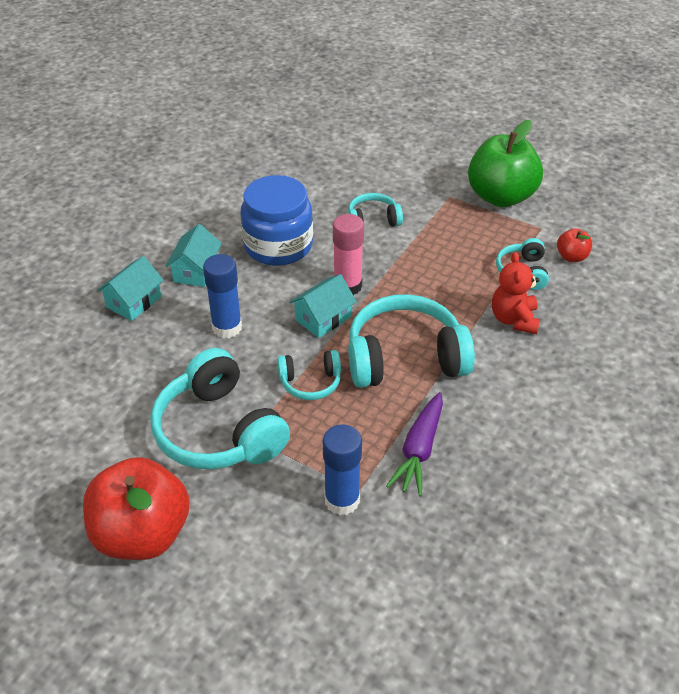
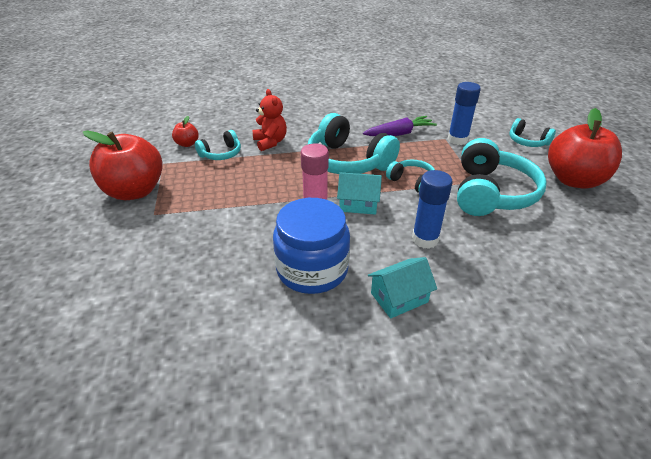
camera: 130 degrees left, 5 degrees down
turquoise house [97,256,164,321] -> none
turquoise headphones [348,193,403,226] -> turquoise headphones moved to [510,118,556,147]
green apple [468,120,543,207] -> red apple [83,131,163,200]
red teddy bear [492,252,540,334] -> red teddy bear turned 75 degrees counterclockwise [253,89,287,151]

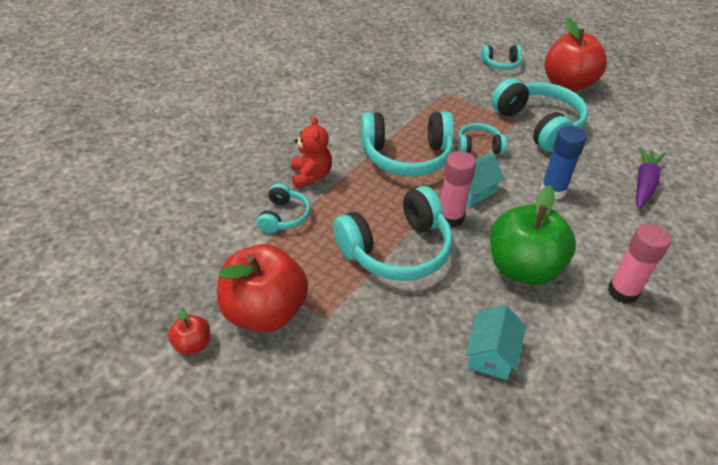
camera: 45 degrees left, 5 degrees up
red apple [172,116,199,147] -> red apple moved to [168,307,210,355]
red teddy bear [253,89,287,151] -> red teddy bear turned 60 degrees clockwise [291,116,332,188]
blue jar [273,198,350,294] -> green apple [490,185,576,285]
purple carrot [363,116,437,136] -> purple carrot moved to [636,147,665,208]
turquoise house [368,257,437,319] -> turquoise house moved to [466,305,526,380]
blue glue stick [448,82,481,145] -> none
none -> turquoise headphones [333,186,453,281]
none -> pink glue stick [608,224,671,304]

